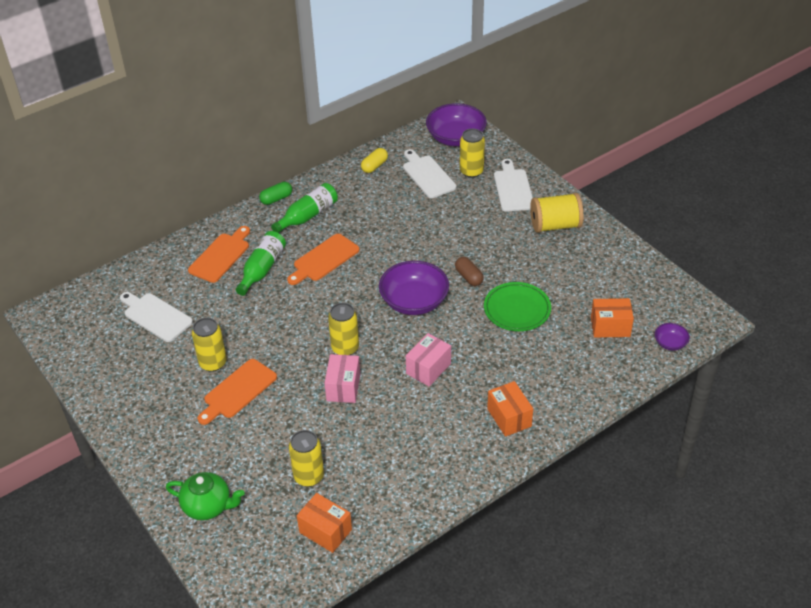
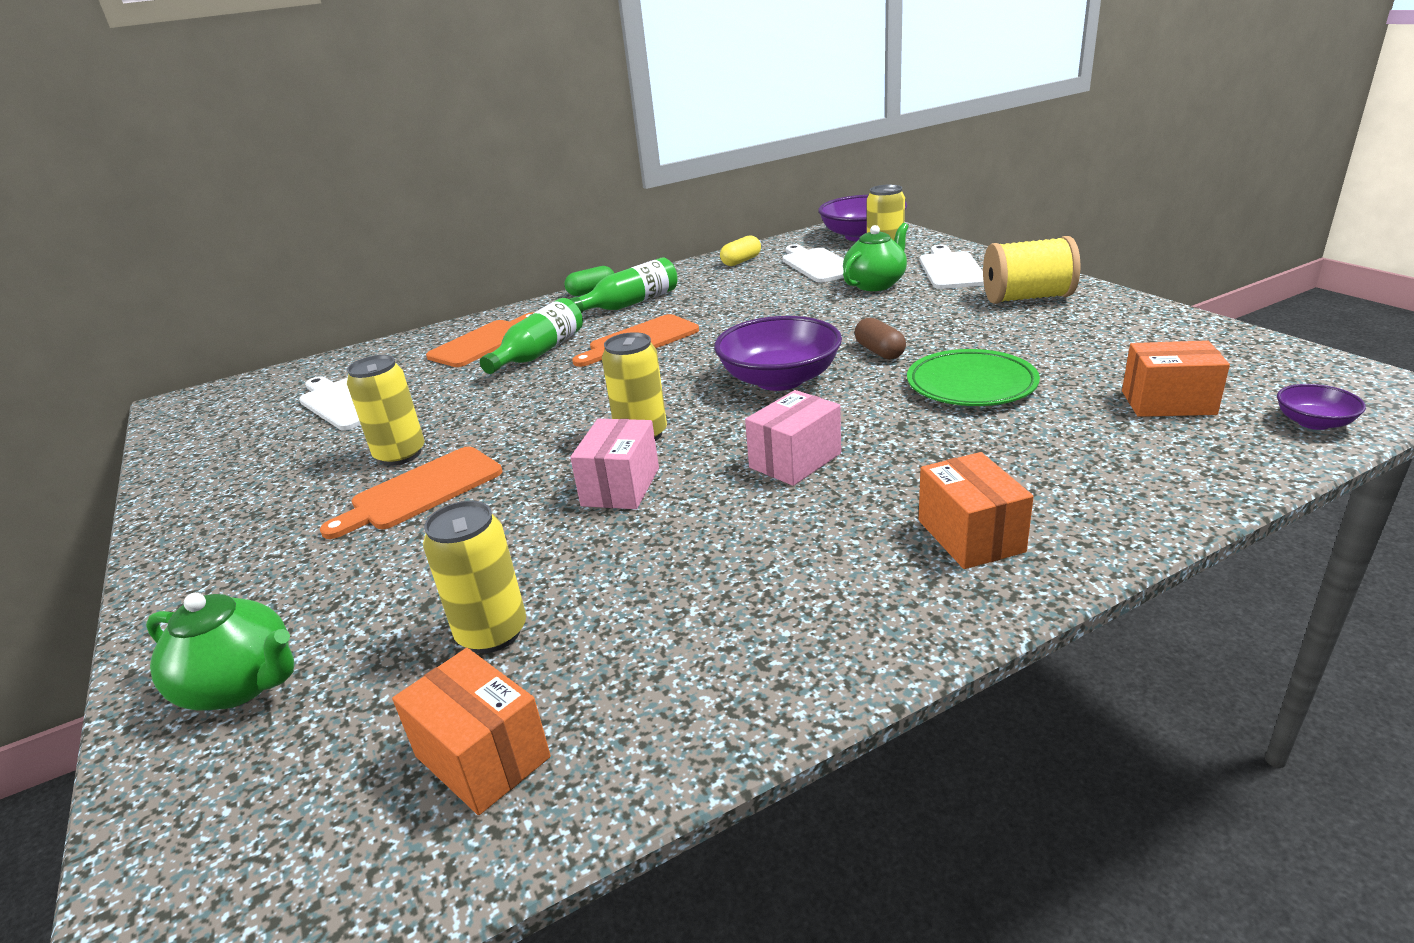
camera: 10 degrees right, 15 degrees down
none -> green teapot [843,223,909,291]

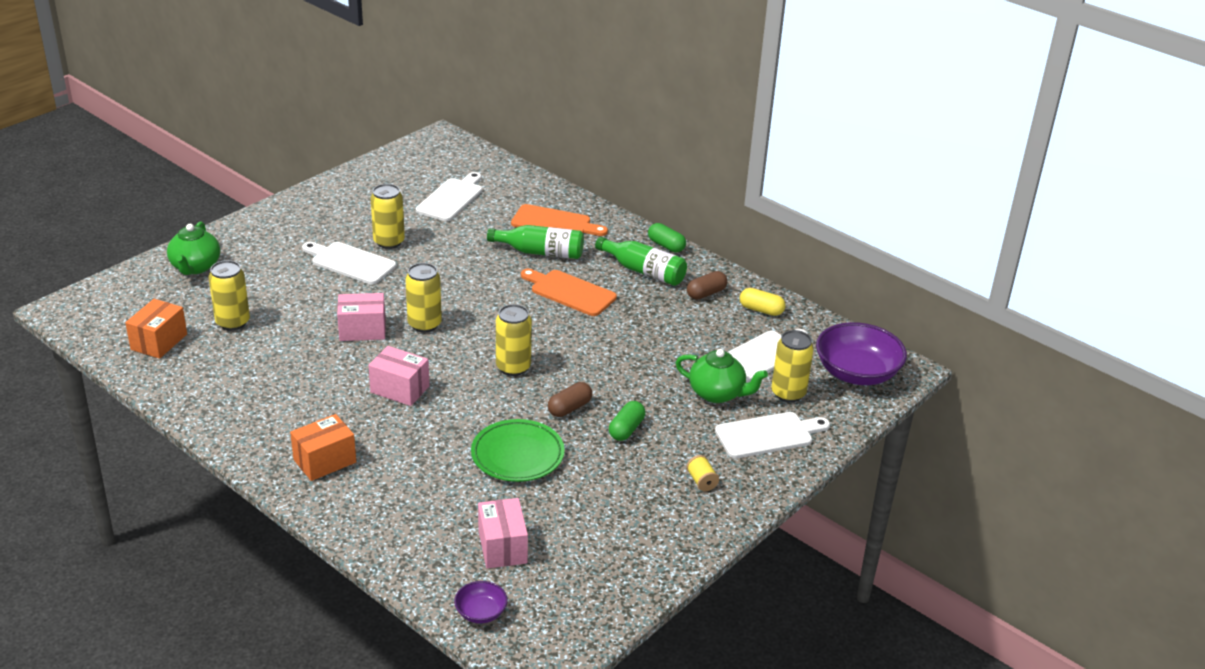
camera: 65 degrees right, 5 degrees up
orange cutting board [320,446,502,539] -> white cutting board [302,242,396,284]
purple bowl [714,316,842,391] -> yellow can [496,304,532,376]
yellow spool [983,236,1080,304] -> yellow spool [686,455,719,491], size x0.44
orange box [1122,340,1230,417] -> pink box [478,498,528,568]
none -> green capsule [609,401,645,441]
none -> brown capsule [687,271,728,300]

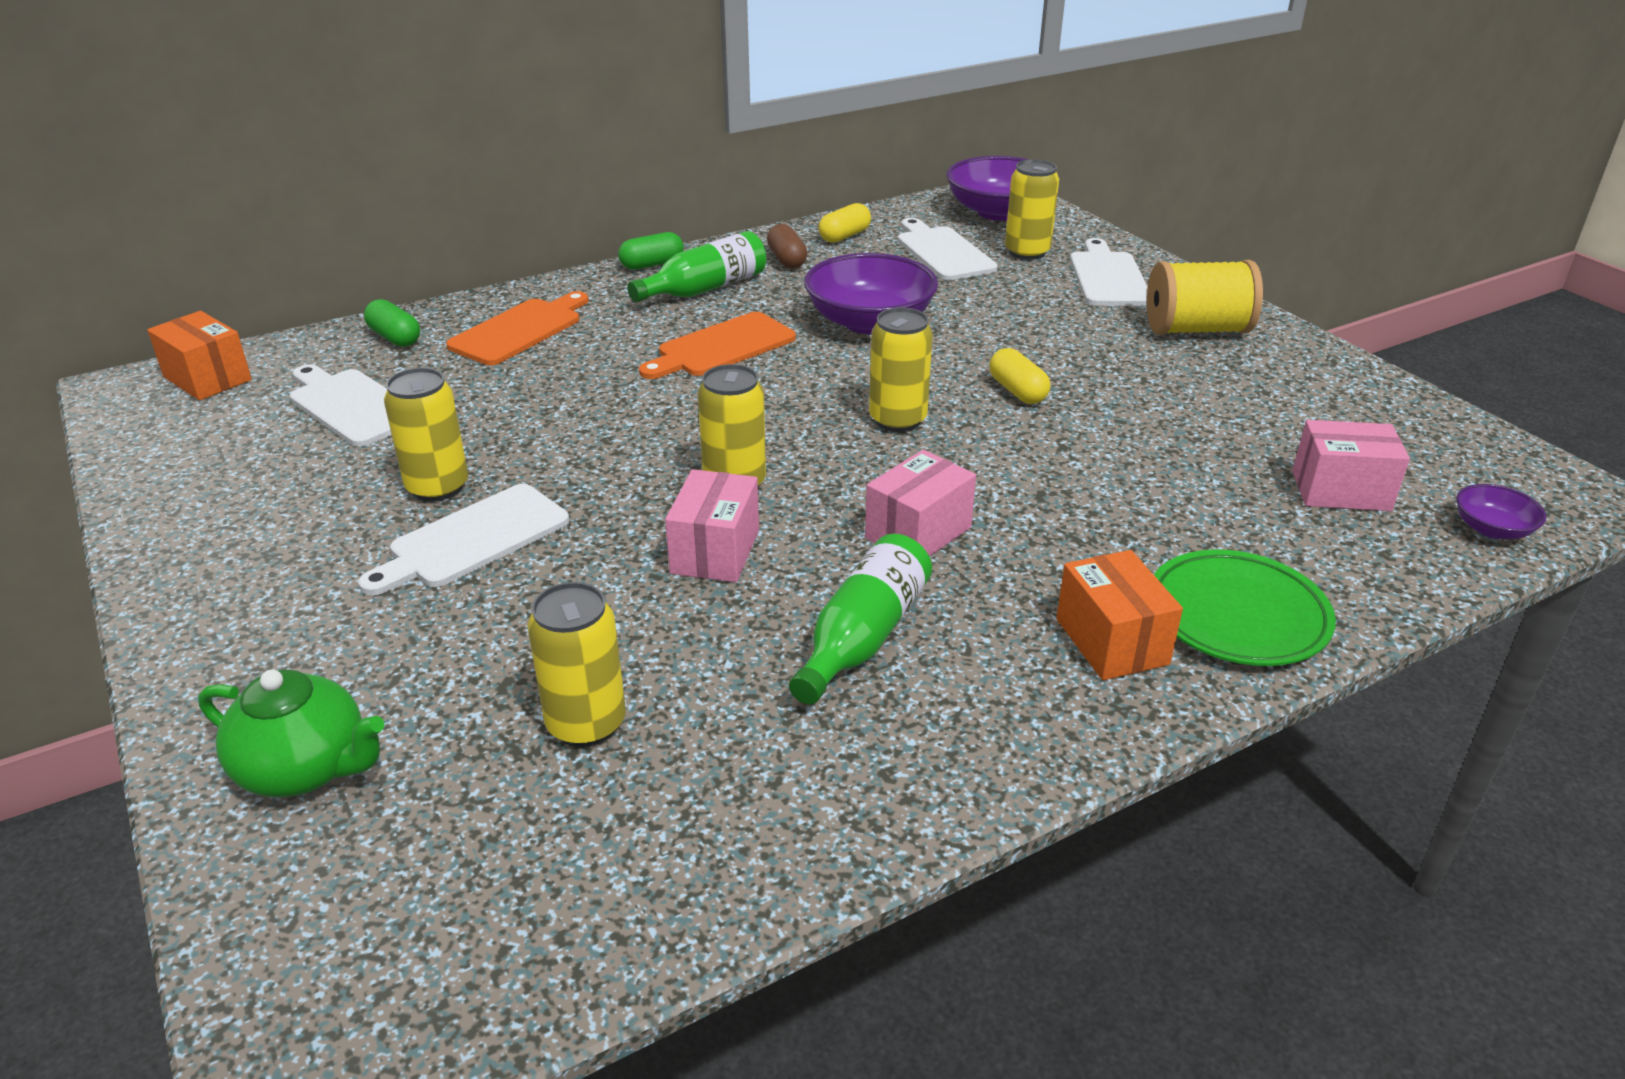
camera: 70 degrees left, 0 degrees up
orange box [125,299,187,359] -> orange box moved to [147,311,252,400]
green plate [471,419,565,482] -> green plate moved to [1154,549,1336,666]
green bottle [487,225,584,259] -> green bottle moved to [789,534,932,705]
brown capsule [548,382,592,417] -> yellow capsule [989,348,1051,404]
green capsule [609,401,645,441] -> green capsule moved to [364,299,420,347]
green teapot [676,349,768,403] -> none
yellow spool [686,455,719,491] -> yellow spool [1147,260,1263,335], size x2.29
none -> purple bowl [804,253,938,334]

